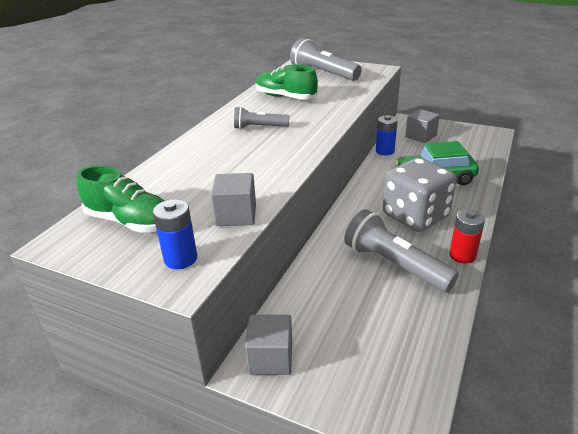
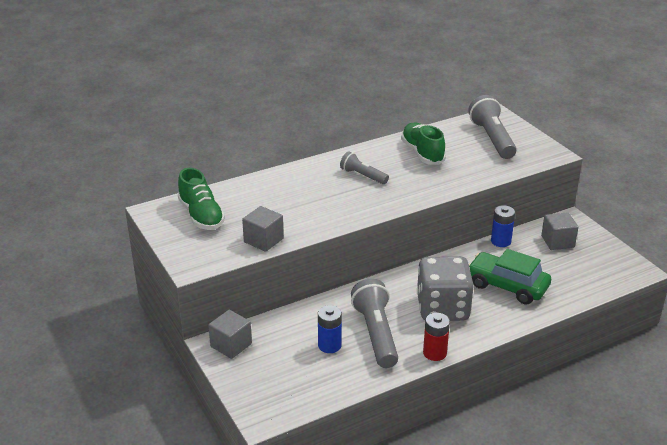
camera: 35 degrees right, 0 degrees up
blue battery [153,199,197,269] -> blue battery moved to [318,305,342,353]

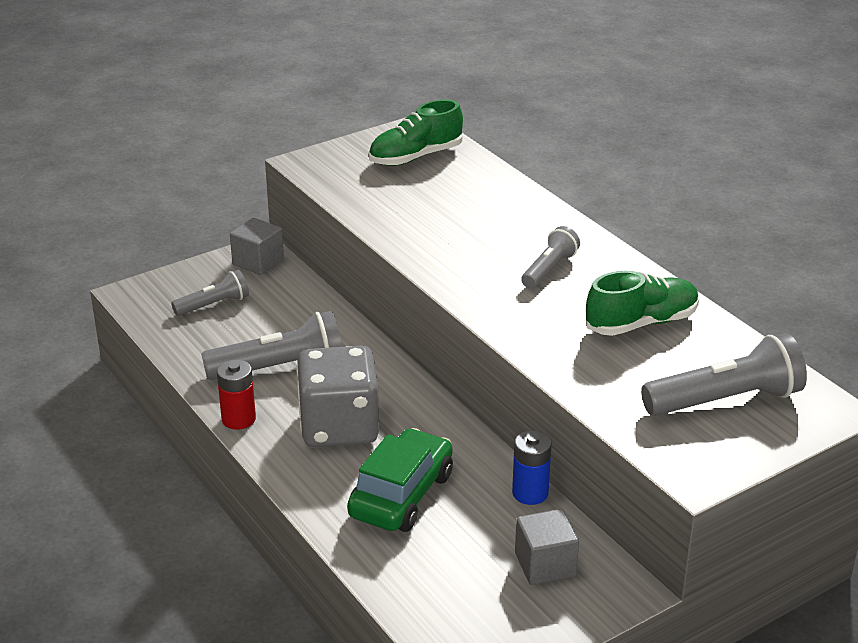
camera: 85 degrees right, 0 degrees up
grey cube [242,206,284,252] -> none
blue battery [318,305,342,353] -> none
none -> grey flashlight [171,270,249,316]

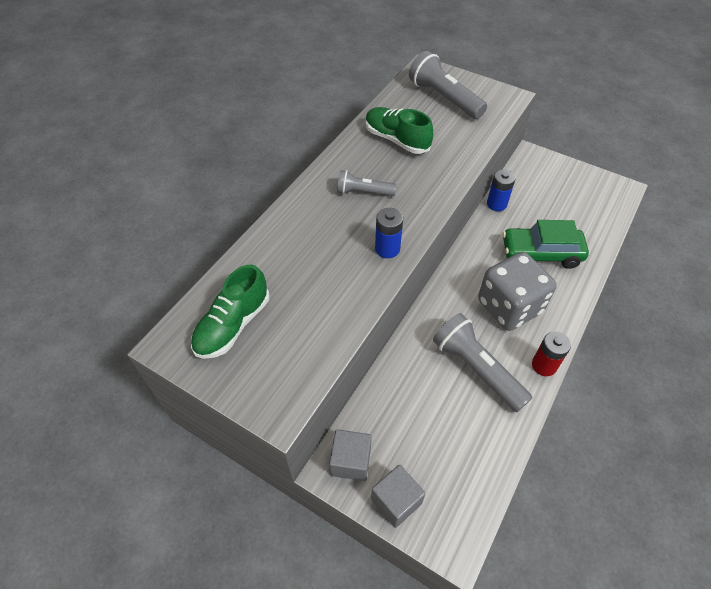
camera: 115 degrees left, 20 degrees up
grey flashlight [171,270,249,316] -> none
green shoe [369,99,463,166] -> green shoe turned 90 degrees clockwise [191,264,269,359]
grey cube [515,509,579,585] -> grey cube moved to [371,465,426,528]
none -> blue battery [375,208,403,258]

